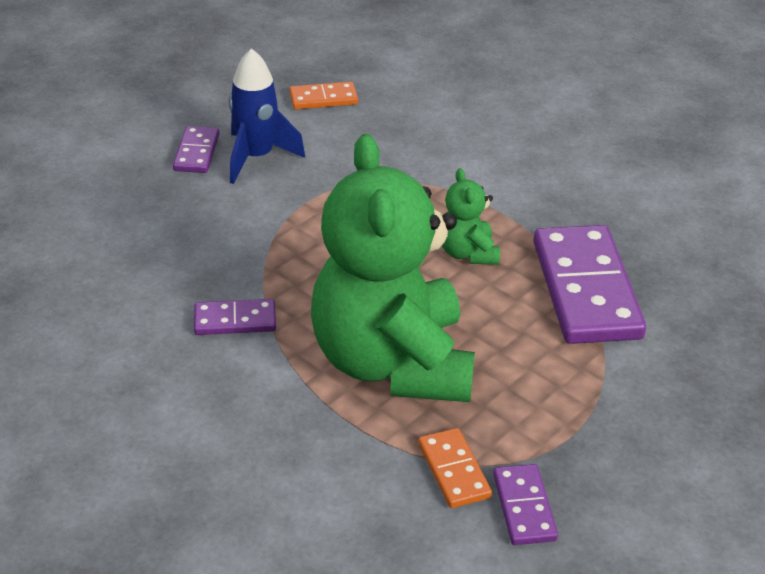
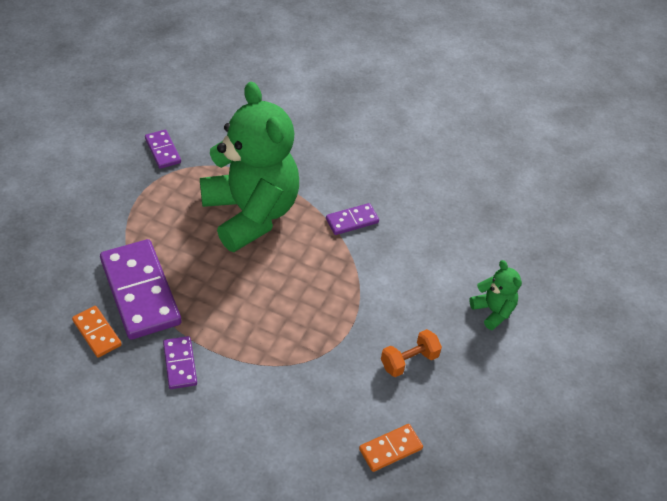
camera: 160 degrees right, 10 degrees up
purple domino [173,126,219,173] -> purple domino moved to [163,336,197,389]
blue rocket [229,48,305,184] -> orange dumbbell [381,329,442,377]
orange domino [418,428,492,508] -> orange domino moved to [72,306,122,358]
green teddy bear [442,168,500,265] -> green teddy bear moved to [469,260,522,330]

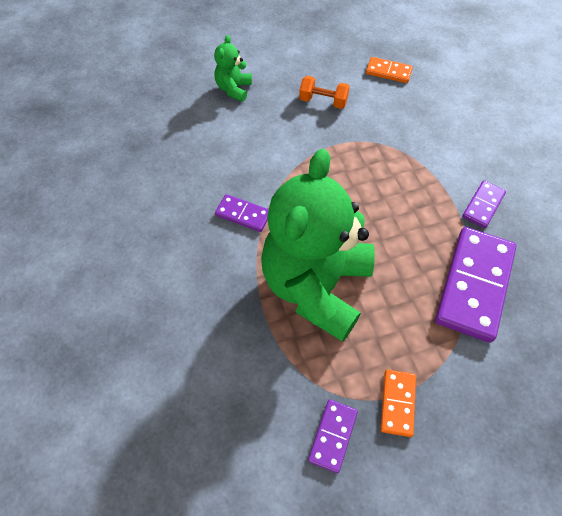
camera: 130 degrees left, 10 degrees up
orange domino [72,306,122,358] -> orange domino moved to [381,370,416,437]

